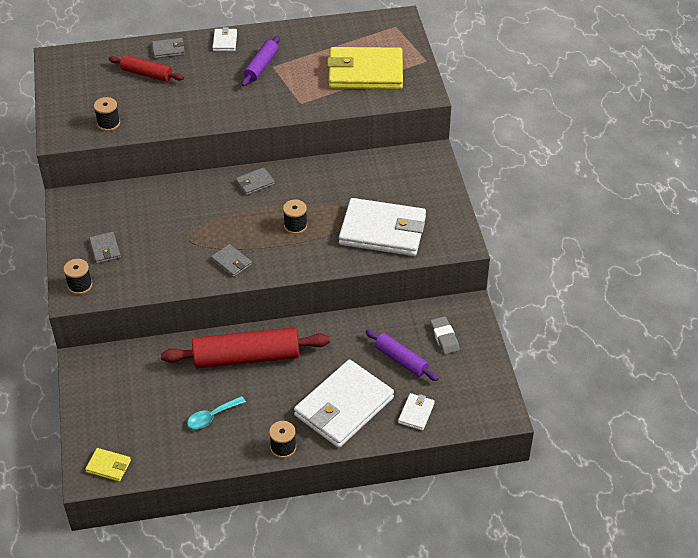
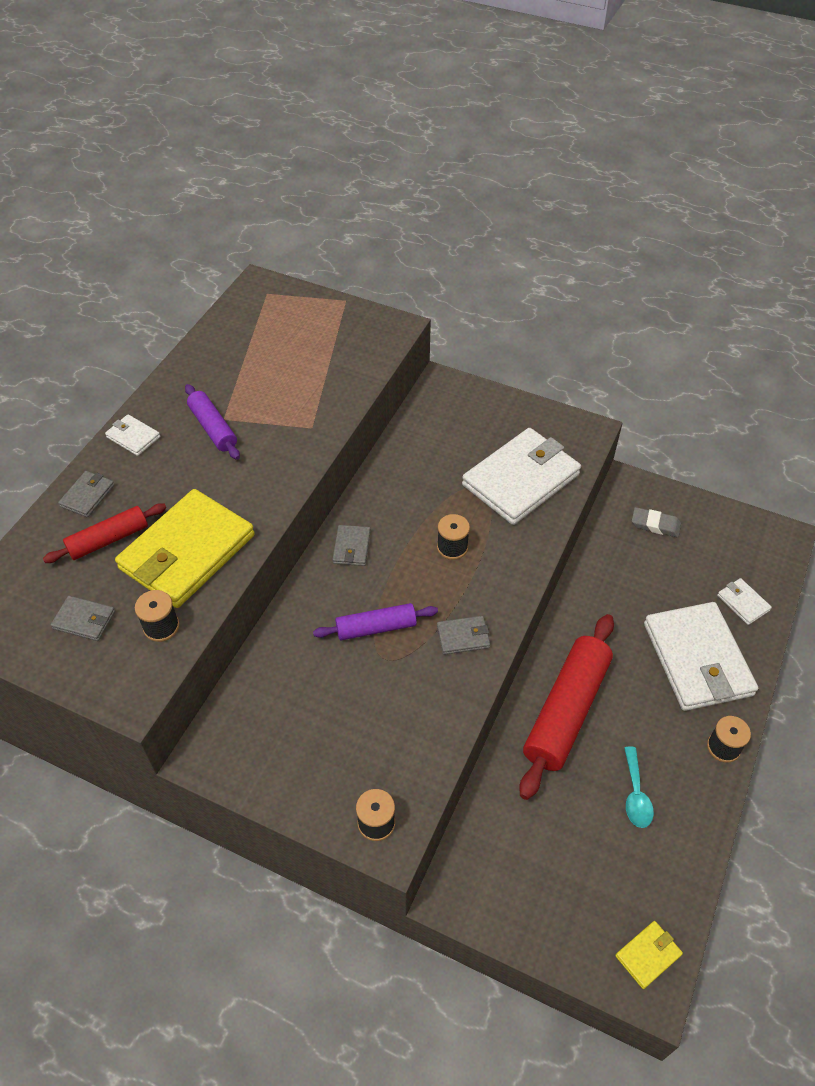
camera: 55 degrees left, 5 degrees up
grey wallet [89,232,121,264] -> grey wallet moved to [51,596,115,641]
yellow wallet [327,47,403,89] -> yellow wallet moved to [115,489,255,608]
purple rolling pin [365,329,439,381] -> purple rolling pin moved to [313,603,438,640]

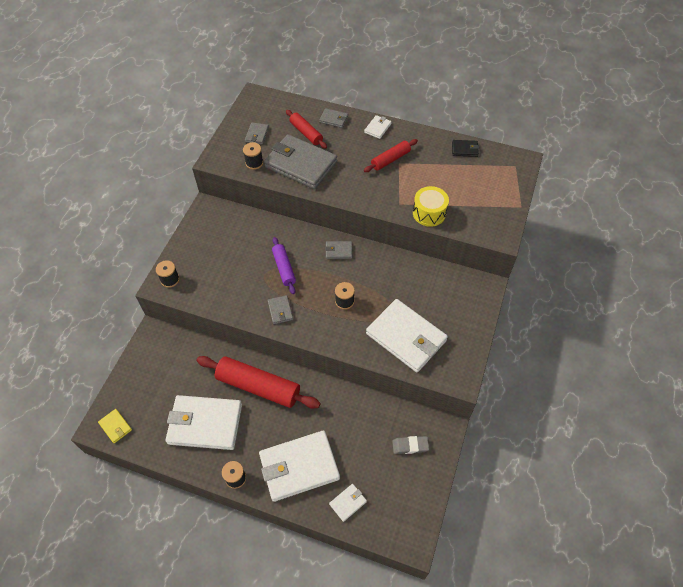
camera: 85 degrees right, 5 degrees up
yellow wallet [115,489,255,608] -> grey wallet [264,134,337,189]
purple rolling pin [185,384,240,460] -> red rolling pin [364,139,418,172]
turquoise spoon [624,747,654,828] -> white wallet [165,395,242,450]
grey eraser [632,507,681,538] -> grey eraser turned 75 degrees clockwise [392,436,429,454]
none -> yellow drum [413,186,449,227]
none -> black wallet [452,140,479,157]

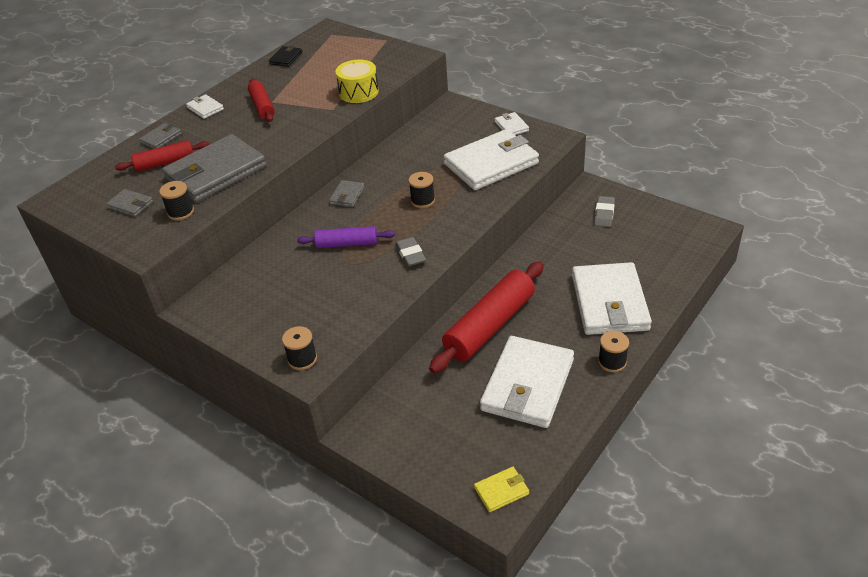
camera: 70 degrees left, 15 degrees down
grey wallet [267,295,293,324] -> grey eraser [395,237,426,267]
white wallet [329,484,367,522] -> white wallet moved to [495,112,529,135]

